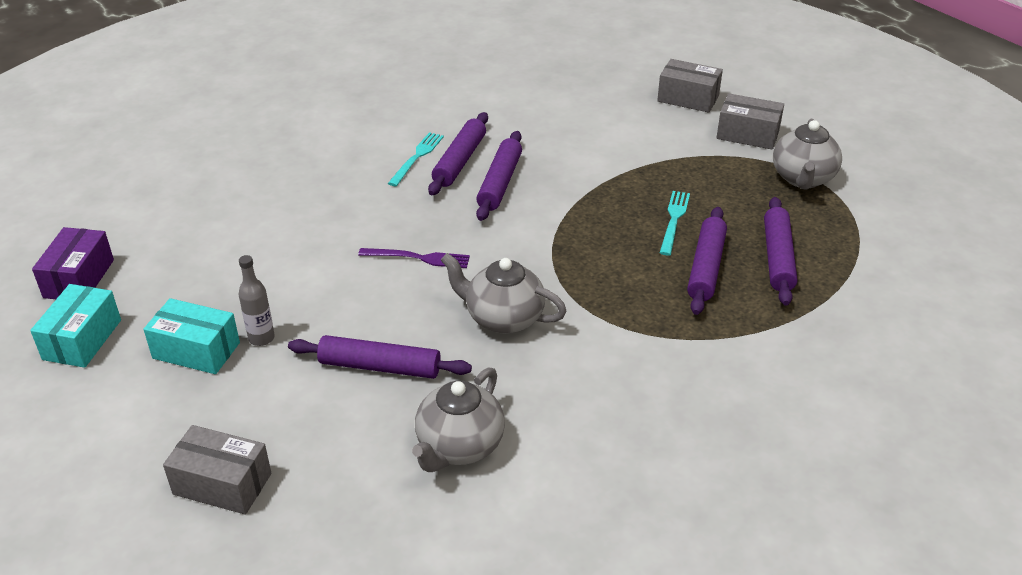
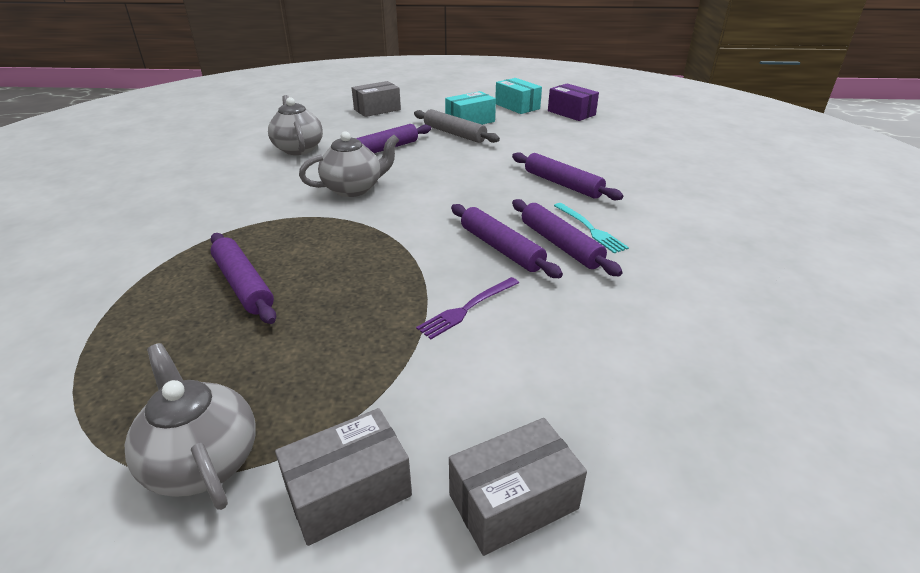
camera: 130 degrees right, 5 degrees down
grey bottle [239,255,275,346] -> grey rolling pin [414,109,500,143]
purple fork [358,248,470,268] -> purple fork moved to [416,277,519,339]
turquoise fork [660,191,690,256] -> none
purple rolling pin [764,197,798,306] -> purple rolling pin moved to [512,152,623,200]

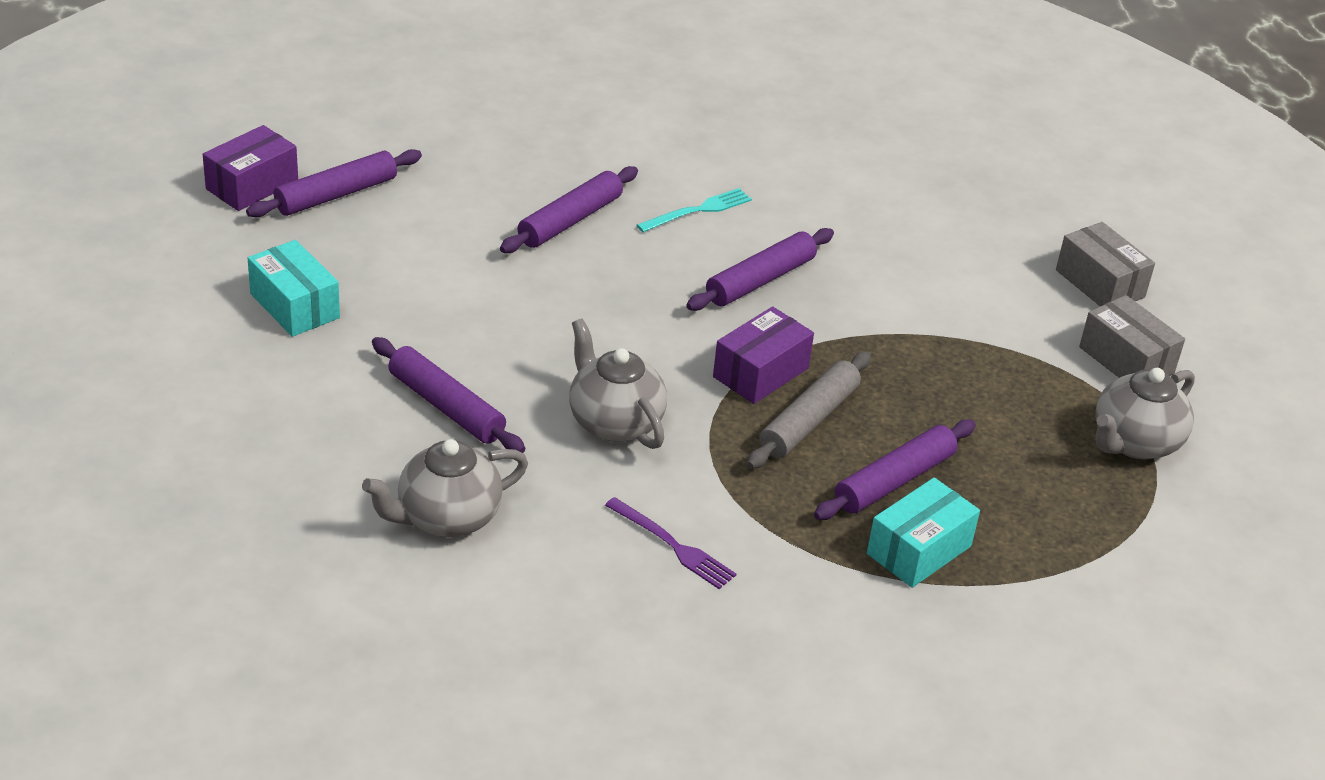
camera: 100 degrees left, 5 degrees up
grey box [351,81,401,117] -> none
grey rolling pin [414,109,500,143] -> grey rolling pin moved to [747,352,871,469]
purple fork [416,277,519,339] -> purple fork moved to [605,497,736,589]
turquoise box [495,78,542,114] -> turquoise box moved to [867,477,980,588]
purple rolling pin [512,199,623,276] -> purple rolling pin moved to [246,149,422,218]
none -> purple box [713,306,814,404]

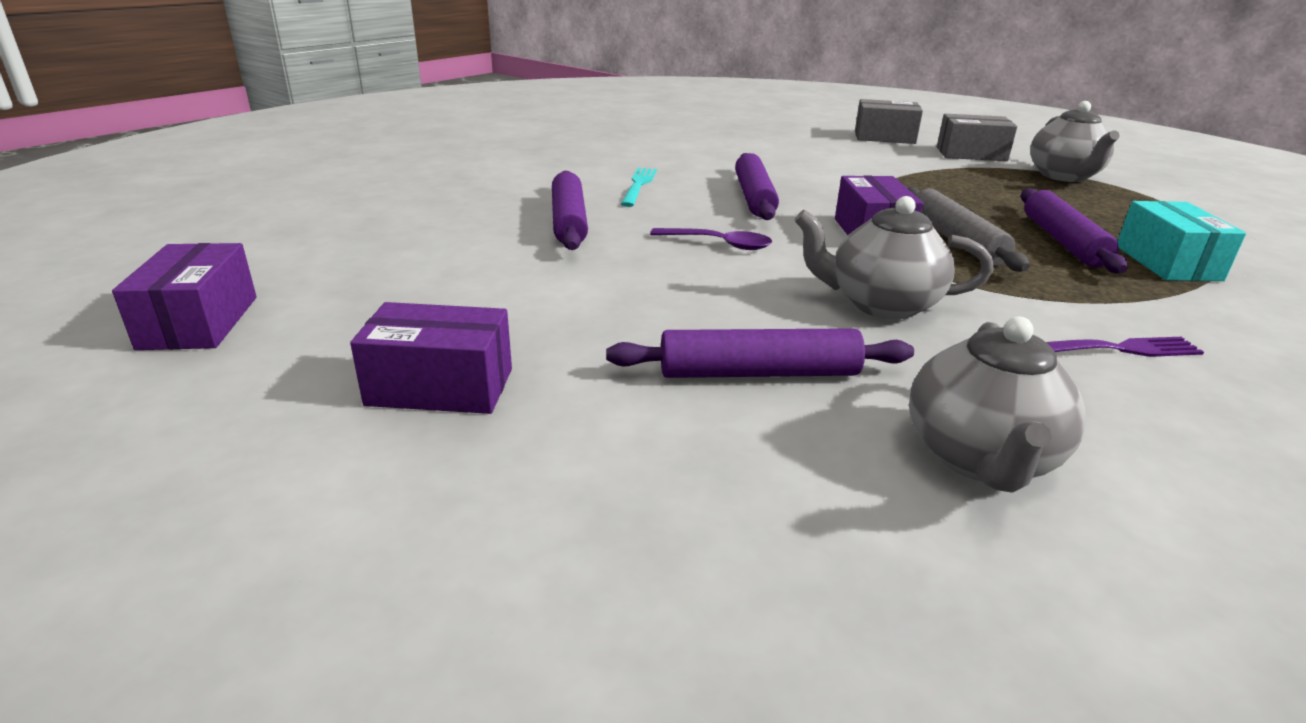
camera: 45 degrees left, 10 degrees down
purple rolling pin [246,149,422,218] -> none
turquoise box [248,240,340,337] -> purple box [350,302,512,414]
none -> purple spoon [650,228,772,250]

